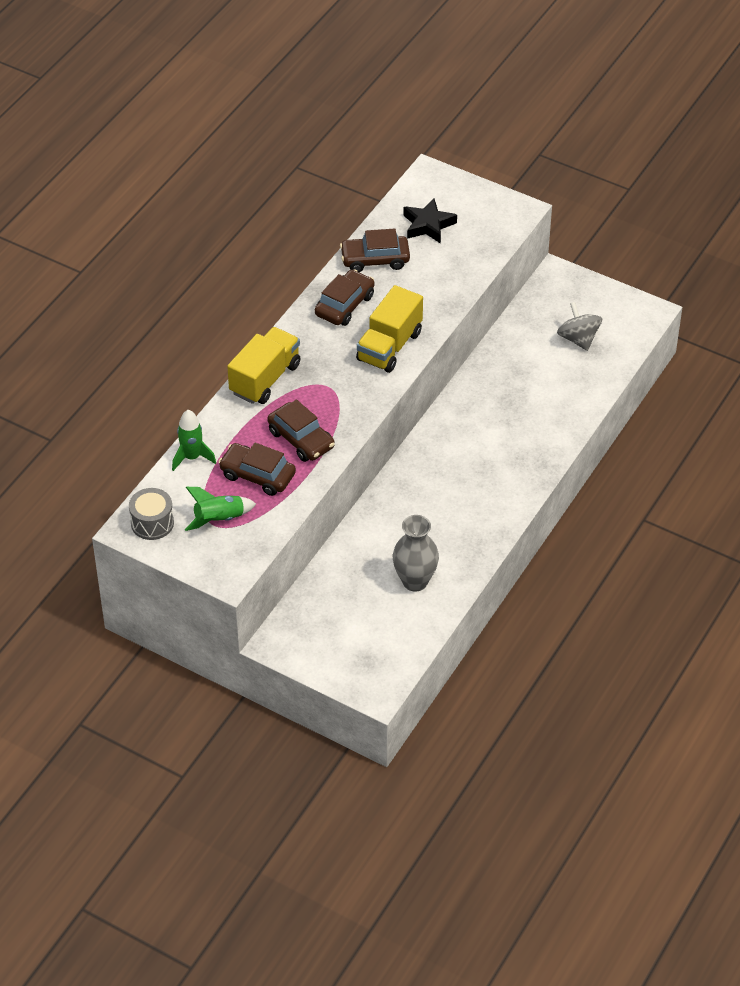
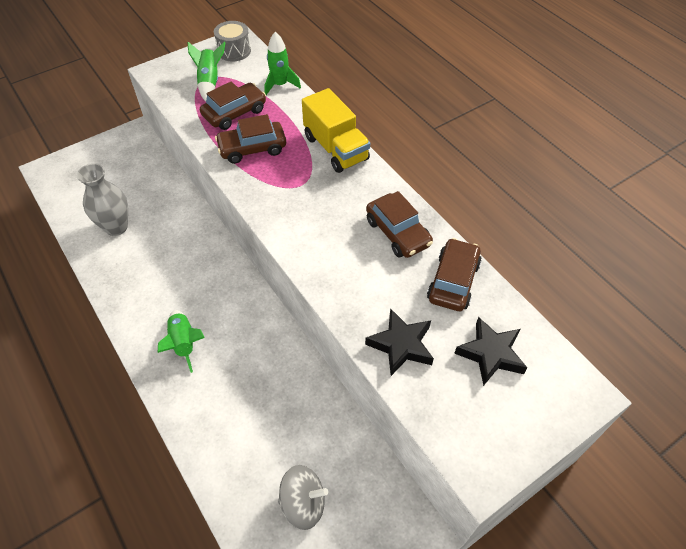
camera: 115 degrees right, 5 degrees up
yellow truck [356,285,423,373] -> none
none -> green rocket [158,310,205,373]
none -> black star [365,308,434,376]

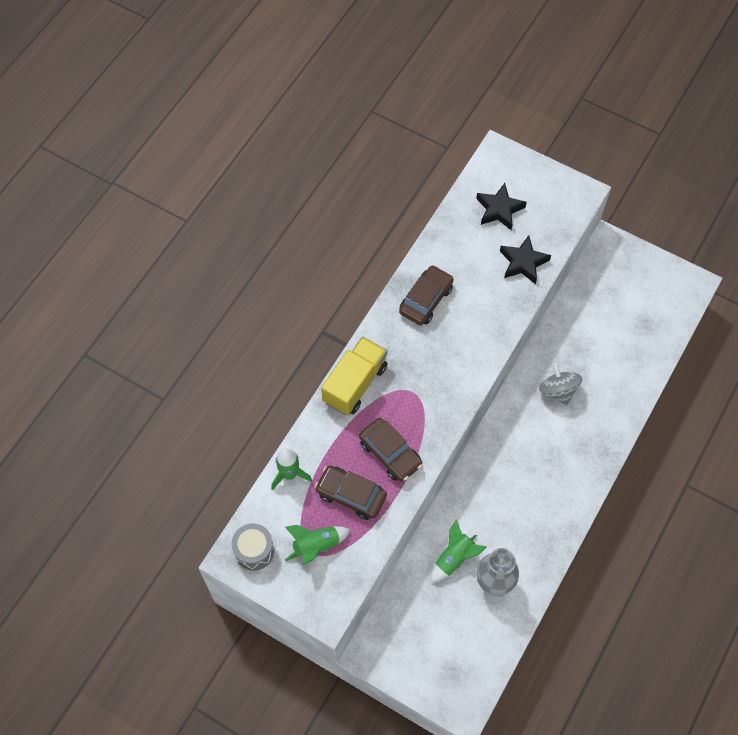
camera: 115 degrees left, 10 degrees up
green rocket [158,310,205,373] -> green rocket moved to [430,520,487,583]
grey spinning top [278,465,328,530] -> grey spinning top moved to [539,362,582,406]
brown car [427,238,481,311] -> none

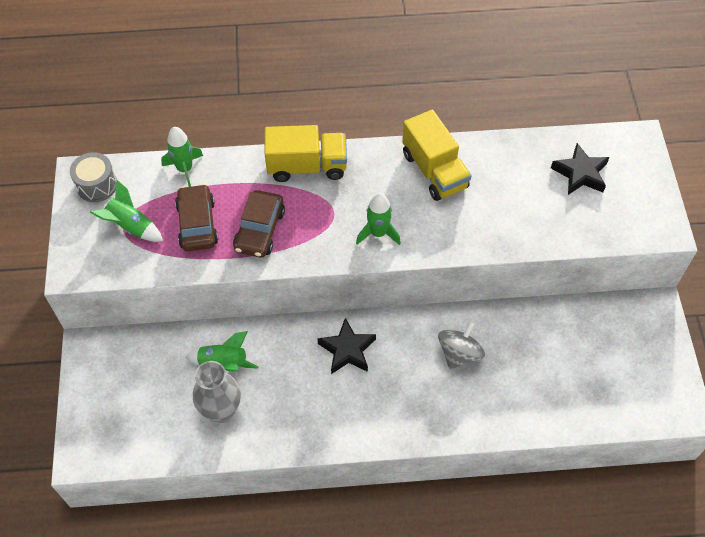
camera: 55 degrees right, 5 degrees down
brown car [399,265,454,325] -> yellow truck [402,110,471,201]
black star [500,235,551,284] -> black star moved to [318,318,376,374]
none -> green rocket [356,193,401,245]

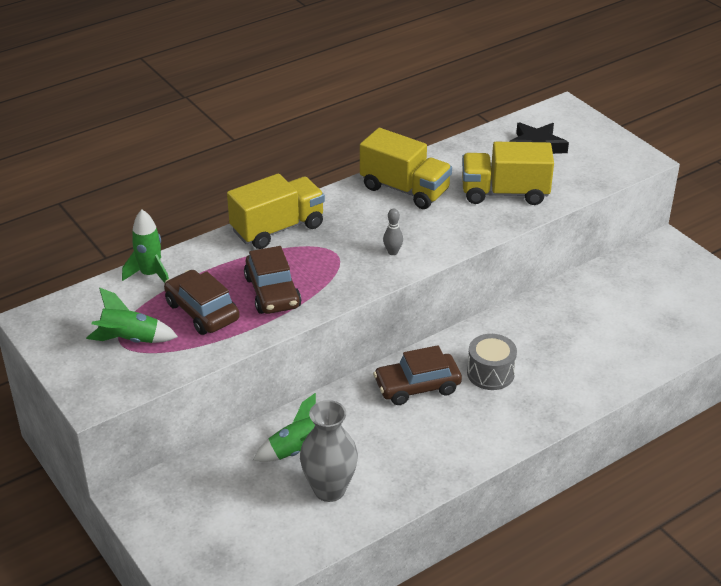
camera: 30 degrees left, 20 degrees down
grey drum [70,152,117,202] -> grey drum moved to [467,334,517,390]
black star [318,318,376,374] -> brown car [373,345,462,405]
green rocket [356,193,401,245] -> grey bowling pin [383,208,403,255]
grey spinning top [438,321,485,369] -> none
none -> yellow truck [462,142,554,205]

